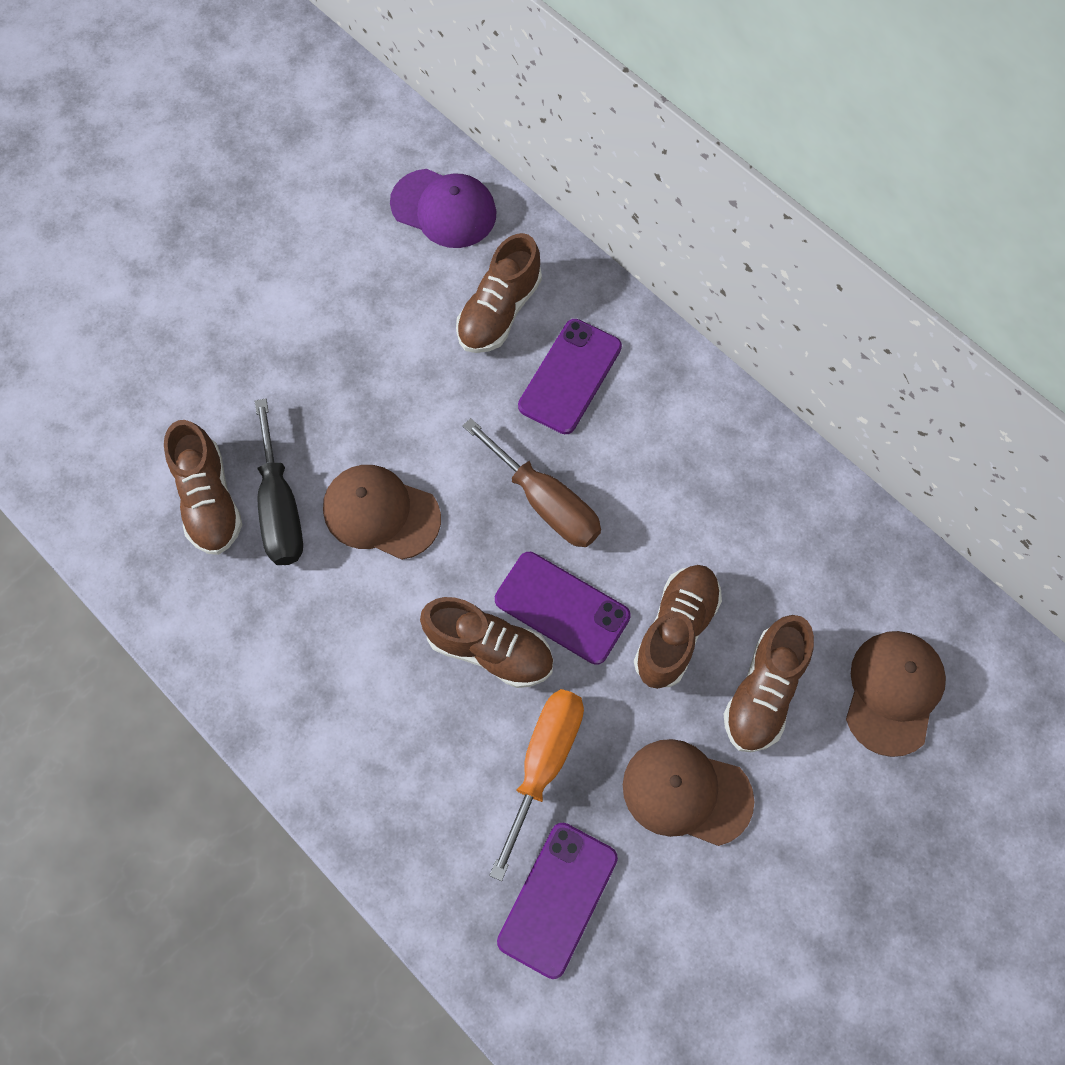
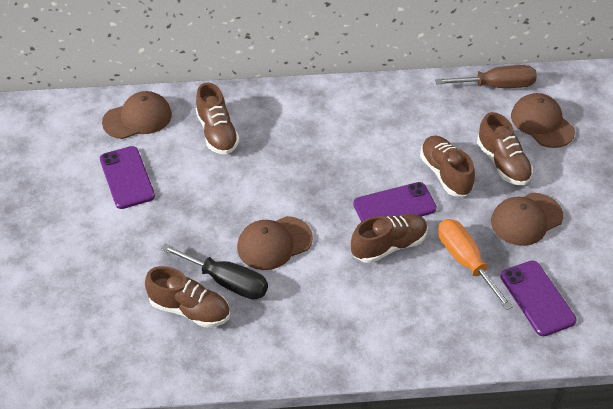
camera: 50 degrees left, 20 degrees down
purple cap [390,169,497,248] -> brown cap [102,91,172,139]
brown screwdriver [463,418,601,547] -> brown screwdriver moved to [435,65,537,88]
purple phone [518,319,622,434] -> purple phone moved to [100,146,155,209]

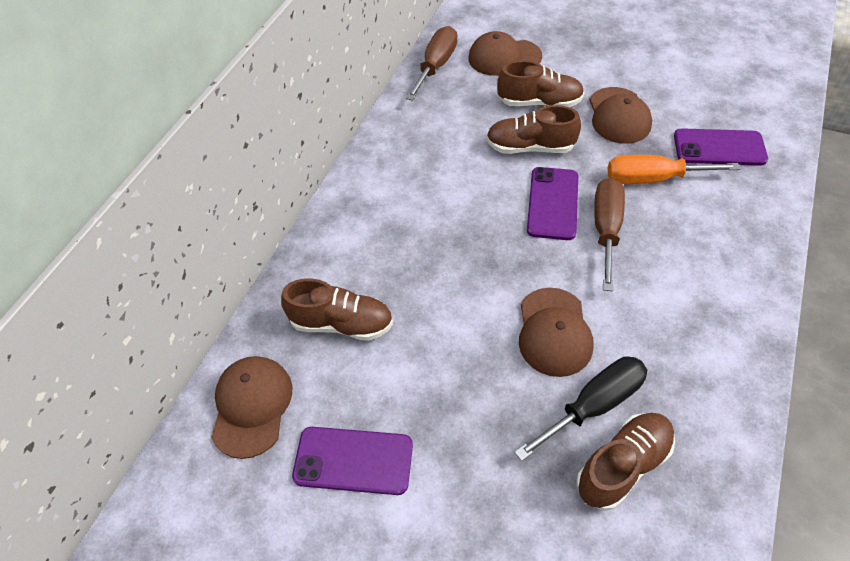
camera: 60 degrees left, 5 degrees up
brown shoe [351,214,428,263] -> brown screwdriver [594,178,625,291]

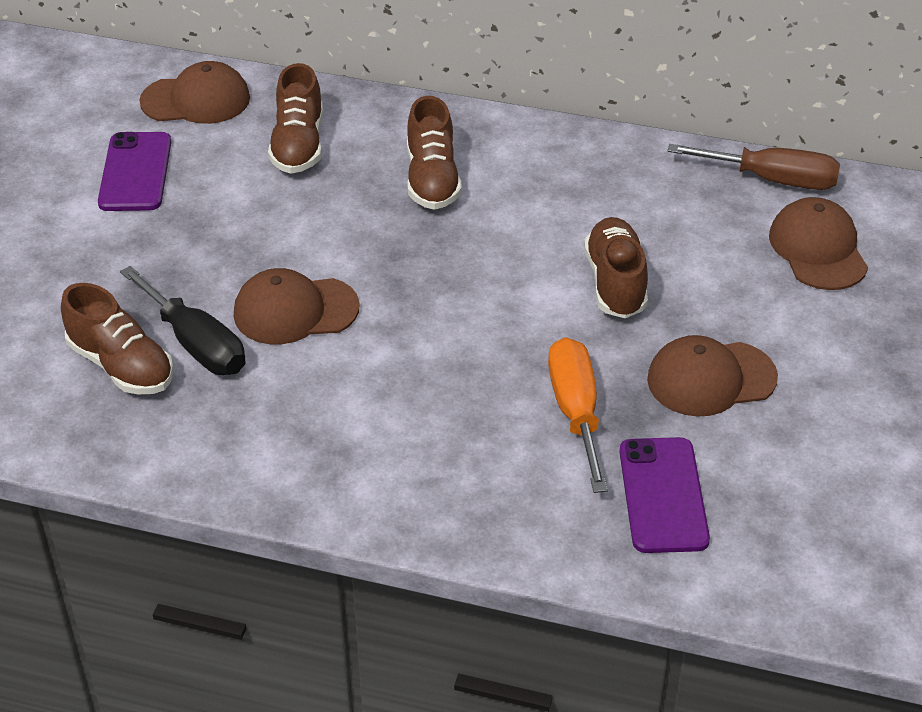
camera: 80 degrees right, 10 degrees down
brown shoe [497,60,584,107] -> brown shoe moved to [407,96,462,210]
purple phone [527,167,578,240] -> none
brown screwdriver [594,178,625,291] -> none

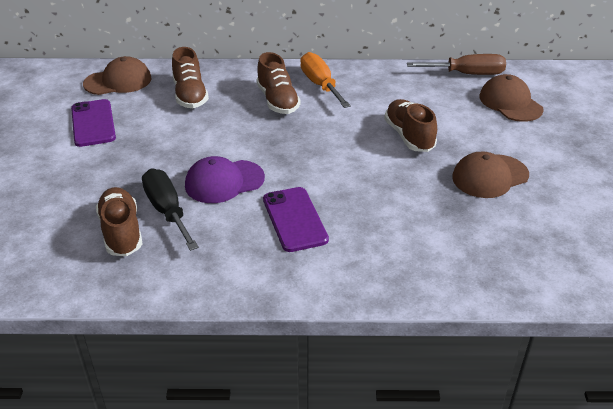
camera: 15 degrees left, 5 degrees down
brown shoe [61,283,174,394] -> brown shoe turned 135 degrees counterclockwise [96,187,143,256]
black screwdriver [120,266,245,375] -> black screwdriver turned 150 degrees counterclockwise [142,169,199,251]
brown cap [234,268,360,344] -> purple cap [185,156,265,203]
orange screwdriver [548,337,608,493] -> orange screwdriver moved to [300,52,351,108]
purple phone [619,437,710,553] -> purple phone moved to [263,187,329,252]

